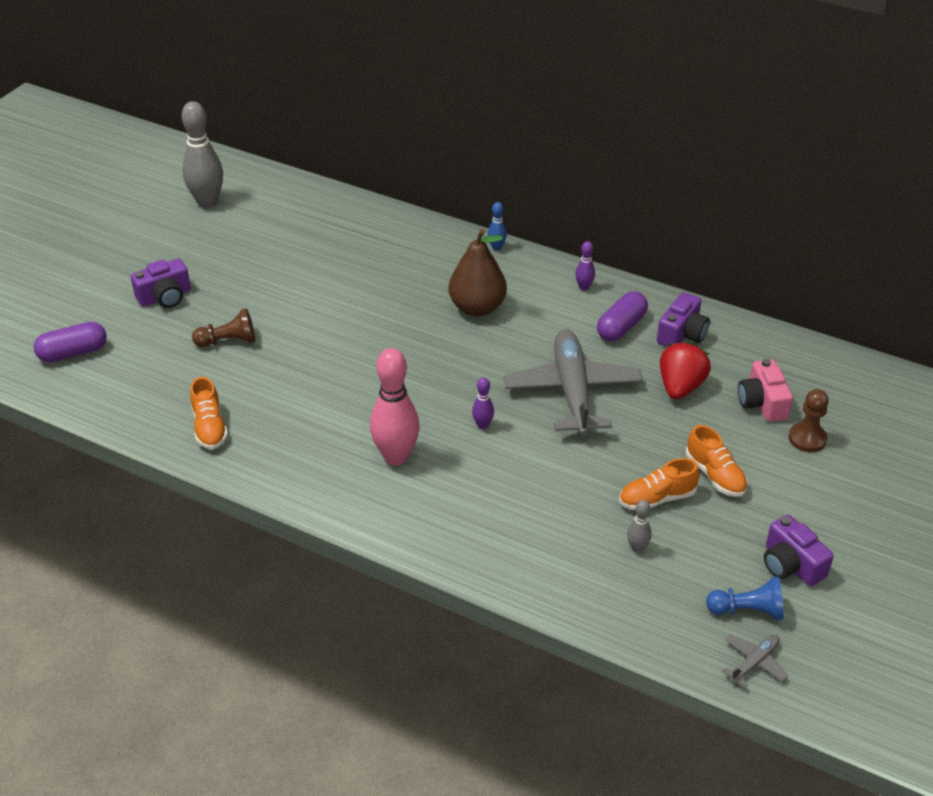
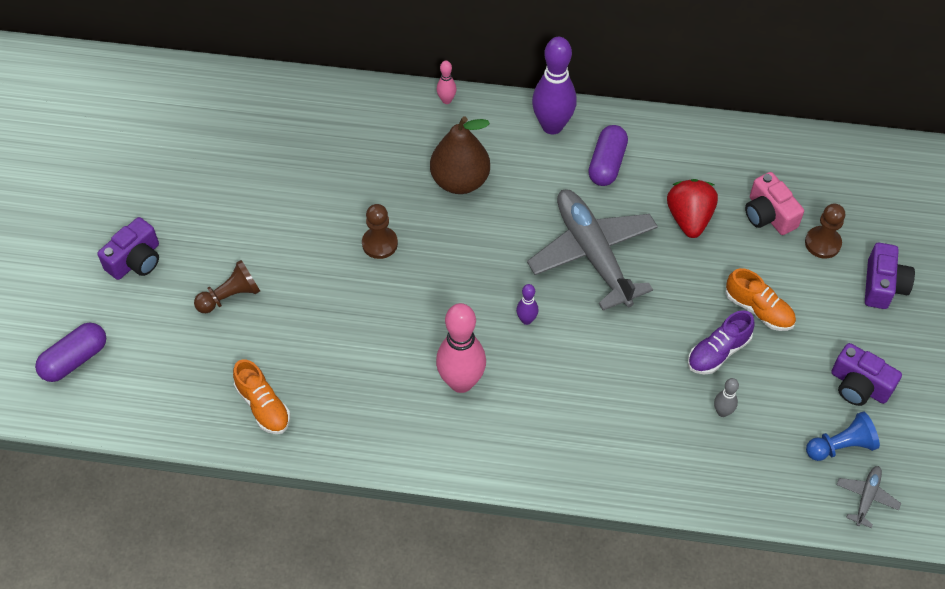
camera: 20 degrees left, 15 degrees up
grey bowling pin [182,101,223,208] -> none
blue bowling pin [488,202,507,251] -> pink bowling pin [437,61,457,104]
purple bowling pin [575,241,595,291] -> purple bowling pin [532,37,577,134], size x2.17
orange shoe [619,458,700,511] -> purple shoe [688,310,755,375]
purple camera [657,292,710,347] -> purple camera moved to [865,243,915,309]
none -> brown pawn [362,204,398,259]

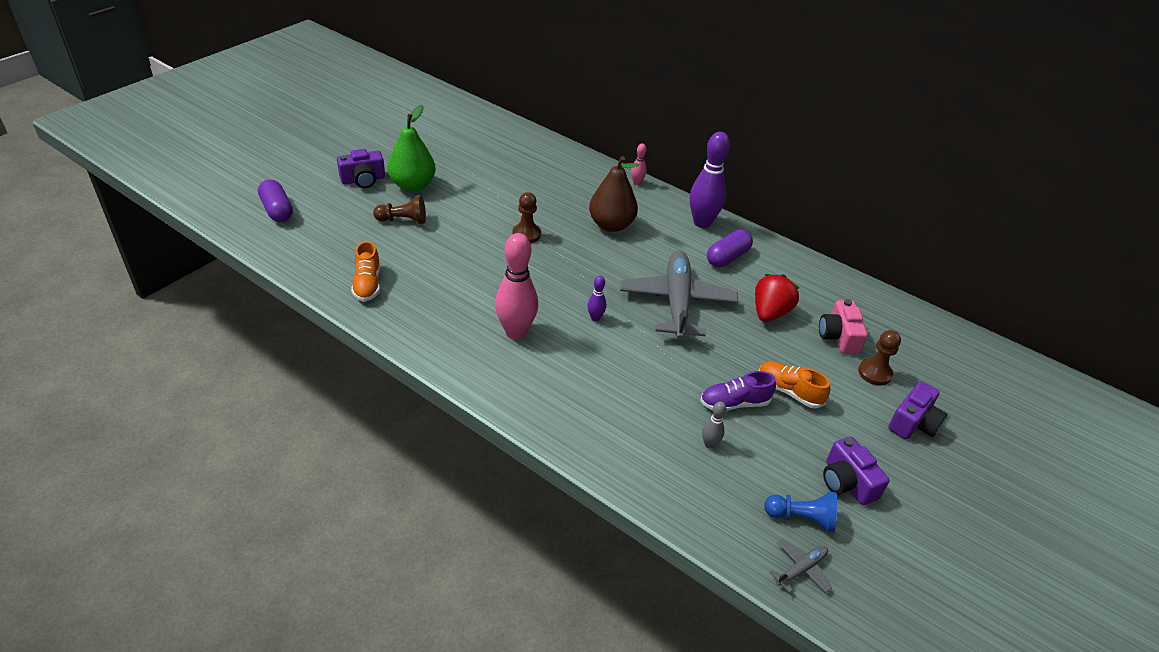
camera: 25 degrees right, 15 degrees down
purple capsule [35,323,106,382] -> purple capsule turned 75 degrees clockwise [258,179,293,222]
orange shoe [725,268,796,331] -> orange shoe turned 150 degrees clockwise [759,361,830,408]
none -> green pear [388,105,436,192]

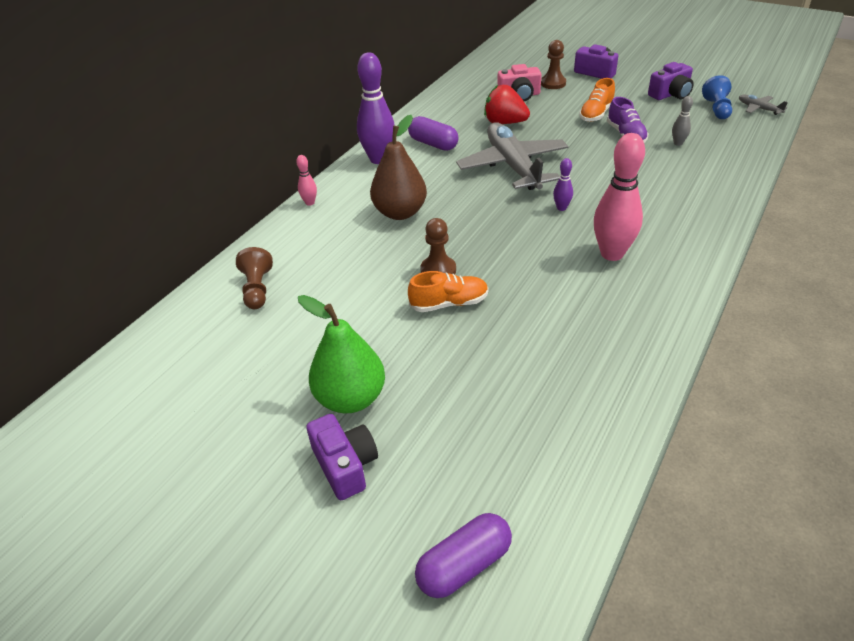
camera: 90 degrees left, 0 degrees up
orange shoe [351,241,380,302] -> orange shoe moved to [408,271,489,312]
brown pawn [373,195,426,224] -> brown pawn moved to [236,247,273,309]
grey plane [620,250,738,340] -> grey plane turned 75 degrees clockwise [456,123,569,190]

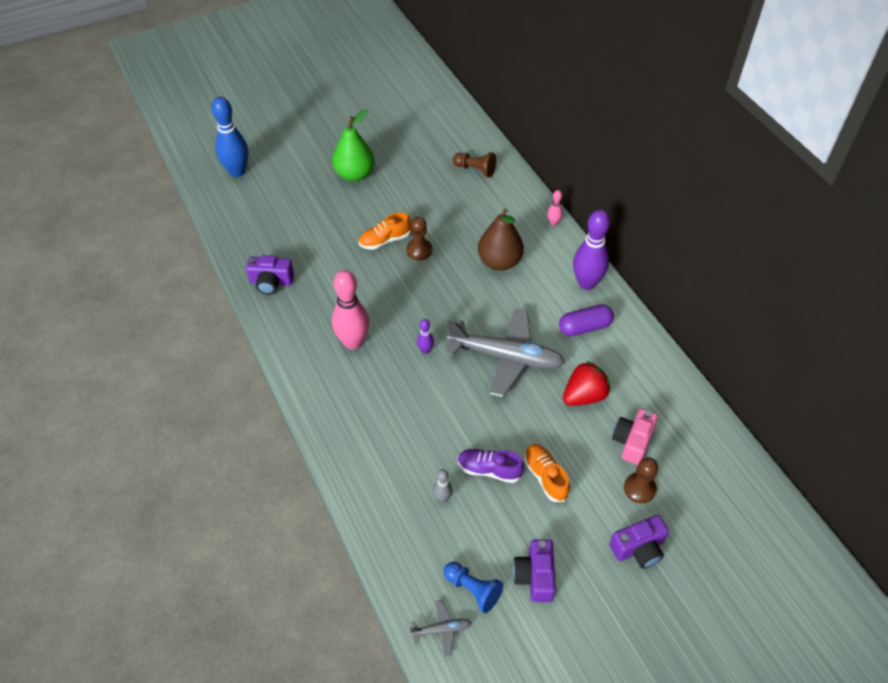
camera: 120 degrees right, 10 degrees up
purple camera [306,414,378,500] -> purple camera moved to [246,255,294,295]
orange shoe [408,271,489,312] -> orange shoe turned 45 degrees clockwise [359,212,411,250]
purple capsule [415,513,512,598] -> blue bowling pin [212,97,248,177]

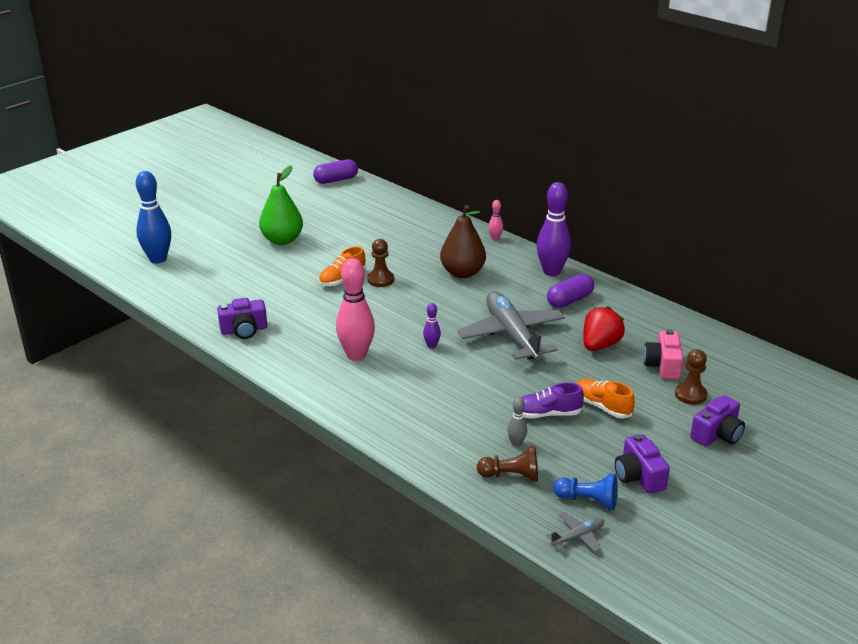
camera: 20 degrees left, 20 degrees down
grey plane [446,308,565,398] -> grey plane turned 105 degrees counterclockwise [458,292,565,360]
brown pawn [453,152,496,177] -> brown pawn moved to [477,446,538,481]
none -> purple capsule [313,159,358,184]

